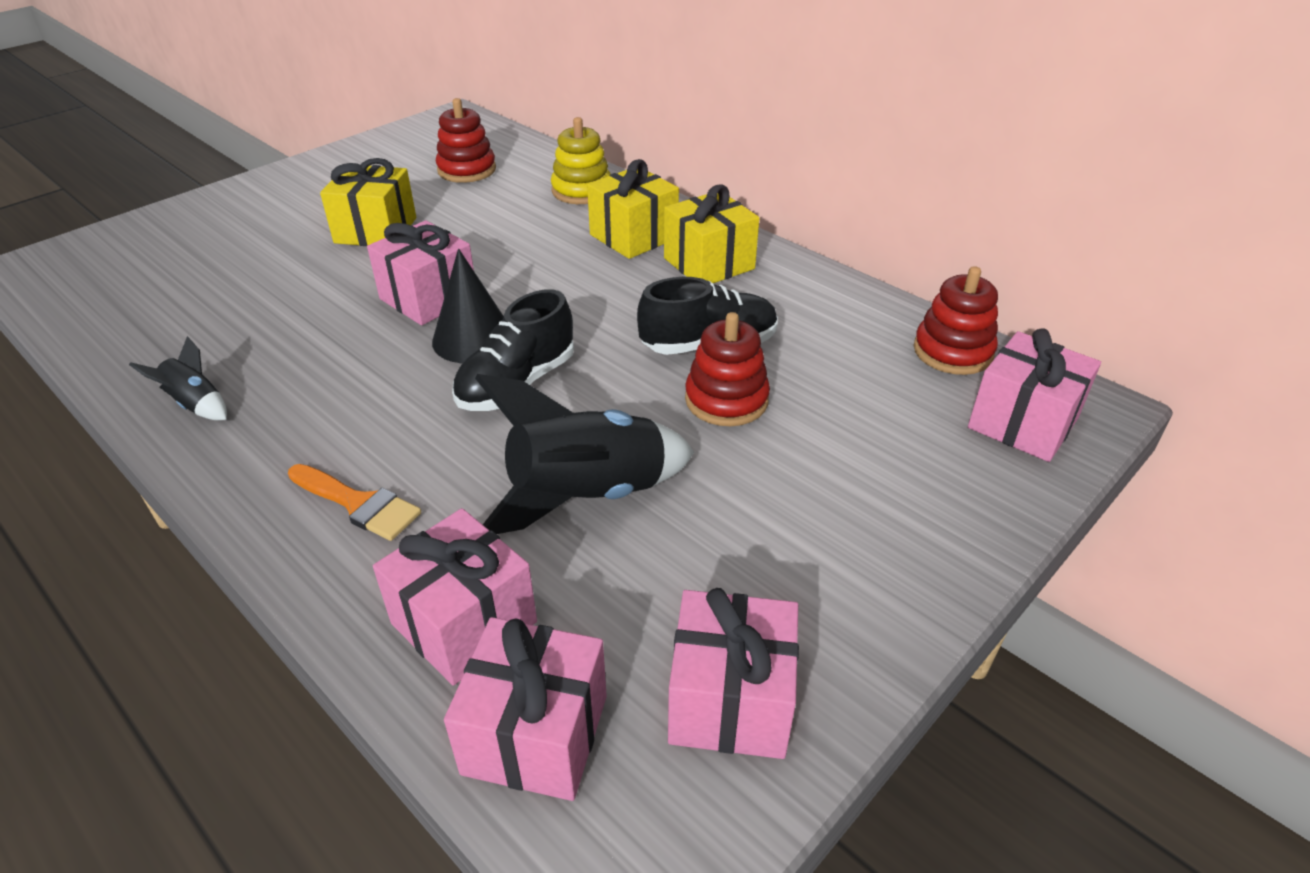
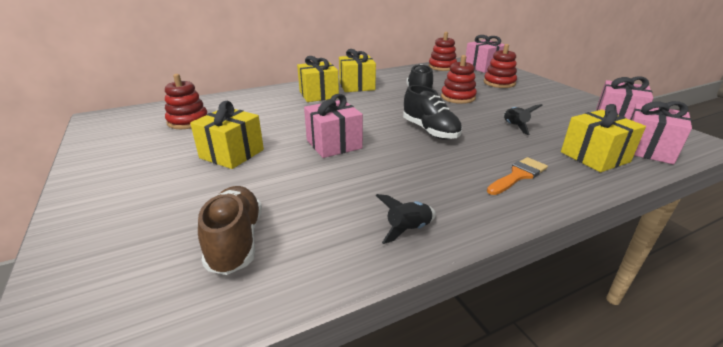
camera: 70 degrees left, 10 degrees down
pink gift [373,508,537,686] -> yellow gift [561,104,646,172]
black cone [432,248,504,363] -> none
black rocket [475,374,694,534] -> black rocket [504,104,543,135], size x0.47
yellow stacking toy [551,117,611,204] -> none
none -> brown shoe [198,186,262,275]
none -> red stacking toy [484,44,517,88]

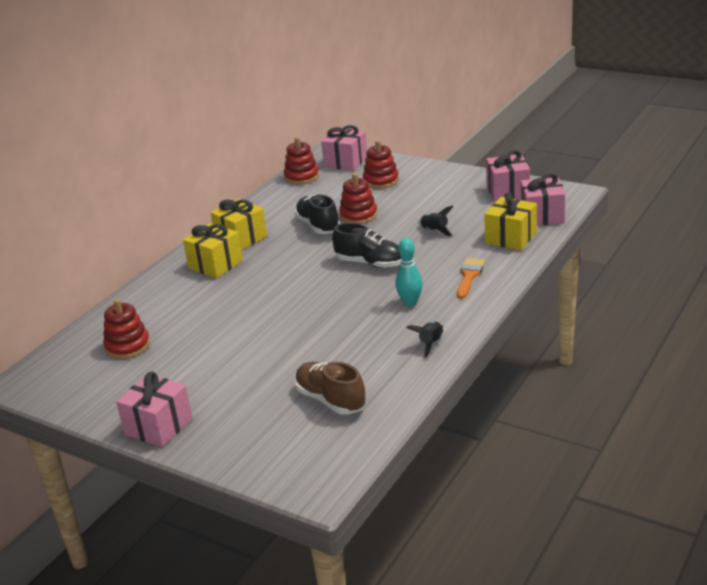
camera: 30 degrees left, 0 degrees up
yellow gift [190,101,264,169] -> none
pink gift [304,94,363,158] -> pink gift moved to [116,372,193,447]
none -> turquoise bowling pin [395,238,423,307]

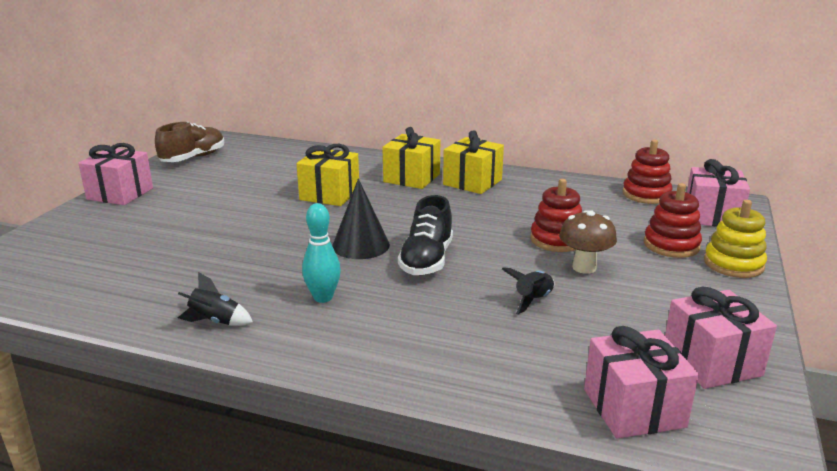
camera: 75 degrees right, 5 degrees down
red stacking toy [103,299,150,359] -> none
black shoe [294,195,340,234] -> none
brown shoe [295,362,366,415] -> brown shoe moved to [155,122,224,162]
orange brush [457,258,485,299] -> none
yellow gift [484,192,537,250] -> yellow gift moved to [297,144,359,206]
none -> black cone [332,178,390,259]
none -> brown mushroom [559,210,617,274]
none -> yellow stacking toy [704,200,767,278]

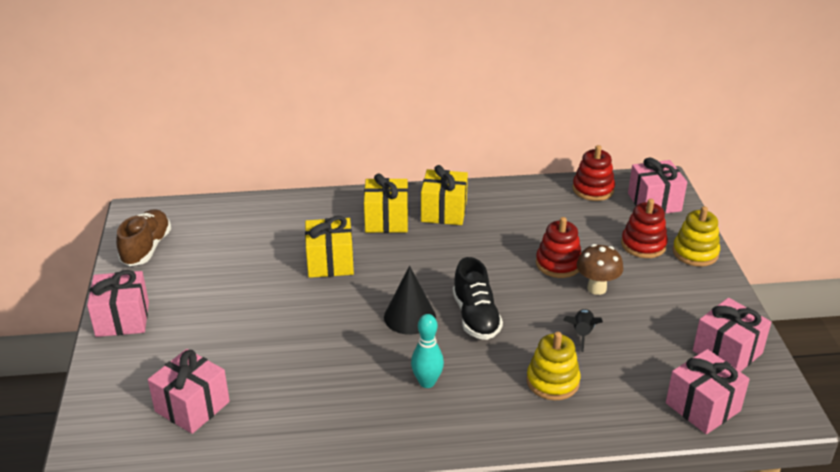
camera: 25 degrees left, 10 degrees up
black rocket [178,272,253,326] -> none
none -> pink gift [148,349,230,434]
none -> yellow stacking toy [526,332,581,400]

